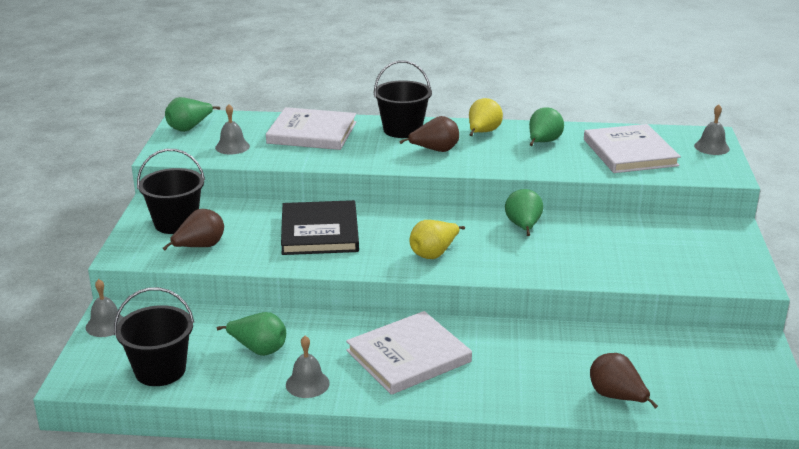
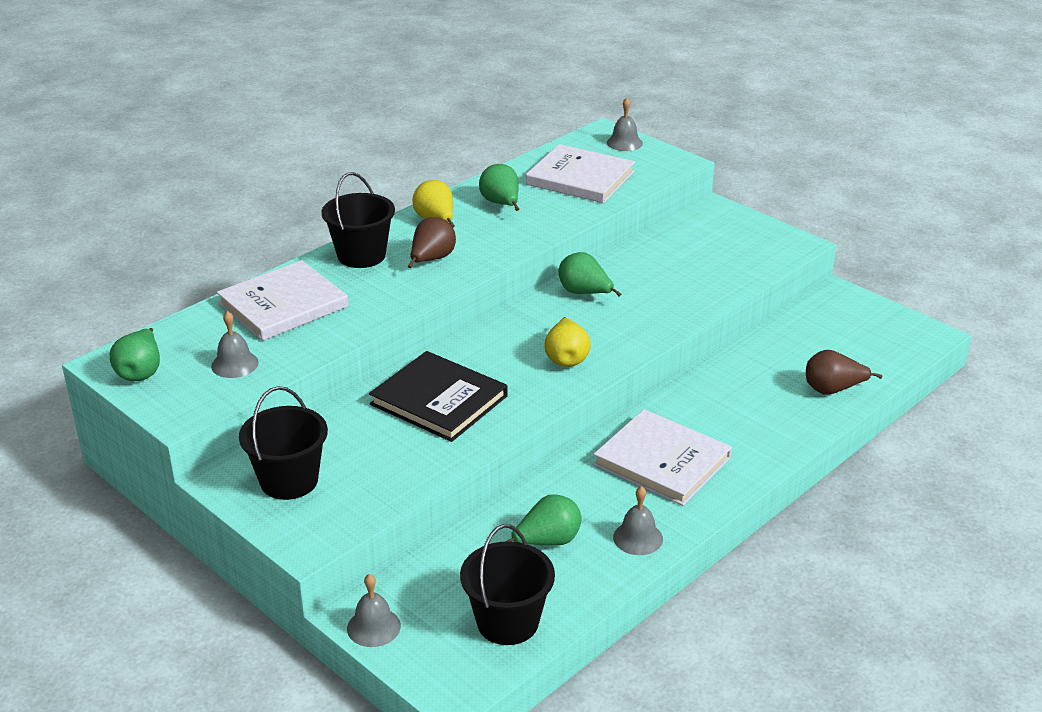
camera: 50 degrees left, 5 degrees up
brown pear [163,209,224,250] -> none
white book [346,311,472,395] -> white book turned 60 degrees counterclockwise [593,409,732,506]

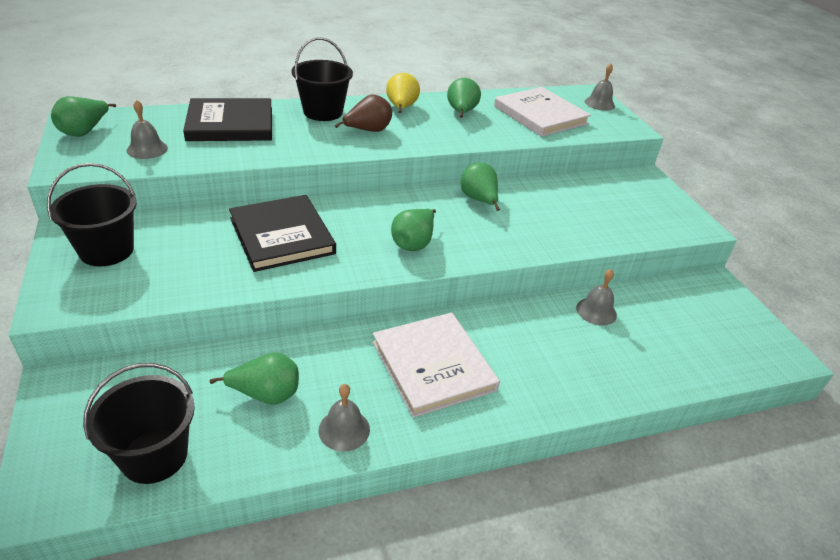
camera: 25 degrees right, 5 degrees up
white book [217,260,348,341] -> black book [183,98,272,141]
grey bell [347,574,401,647] -> grey bell moved to [576,269,617,326]
yellow pear [545,317,591,367] -> green pear [391,209,436,251]
brown pear [806,350,883,394] -> none

